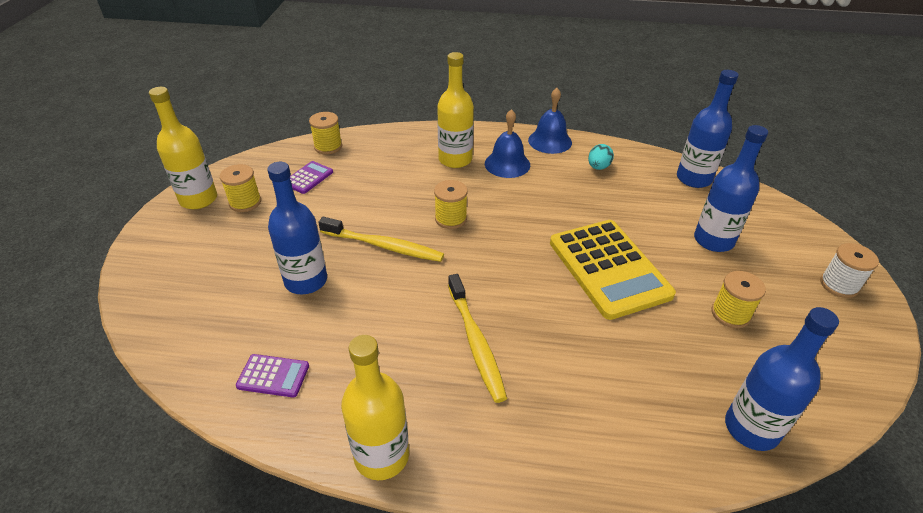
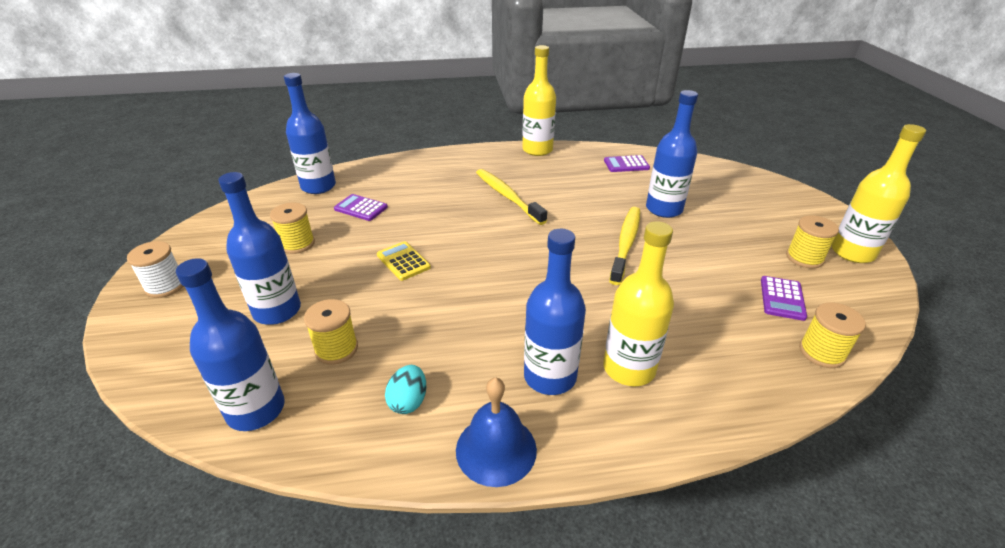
camera: 165 degrees right, 5 degrees down
yellow toothbrush [318,217,444,262] -> yellow toothbrush turned 105 degrees clockwise [609,207,640,285]
yellow spool [434,180,468,229] -> yellow spool moved to [304,299,358,365]
blue bell [485,109,530,178] -> blue bottle [524,229,586,395]
yellow calculator [550,220,676,320] -> yellow calculator [377,241,431,281], size x0.44
none -> purple calculator [334,194,388,221]

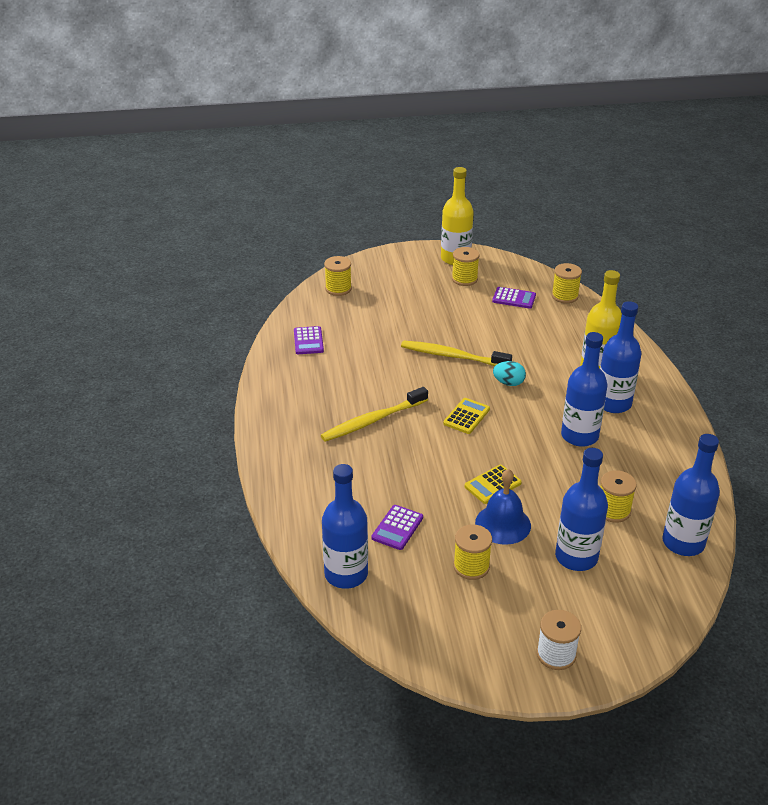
camera: 90 degrees left, 0 degrees up
turquoise egg [385,365,426,414] -> turquoise egg moved to [493,361,526,386]
blue bell [456,378,537,487] -> blue bell moved to [475,469,531,545]
yellow bottle [522,45,556,156] -> none
blue bottle [646,90,698,218] -> blue bottle moved to [561,332,608,447]
none -> yellow spool [324,256,352,296]
none -> yellow calculator [443,398,490,434]

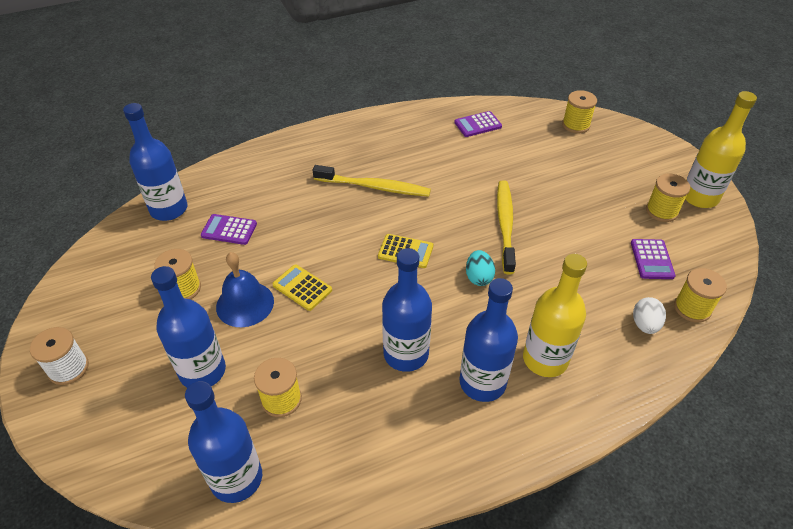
camera: 75 degrees right, 10 degrees up
yellow toothbrush [321,387,428,442] -> yellow toothbrush turned 150 degrees clockwise [313,165,431,197]
none -> white egg [633,297,666,334]

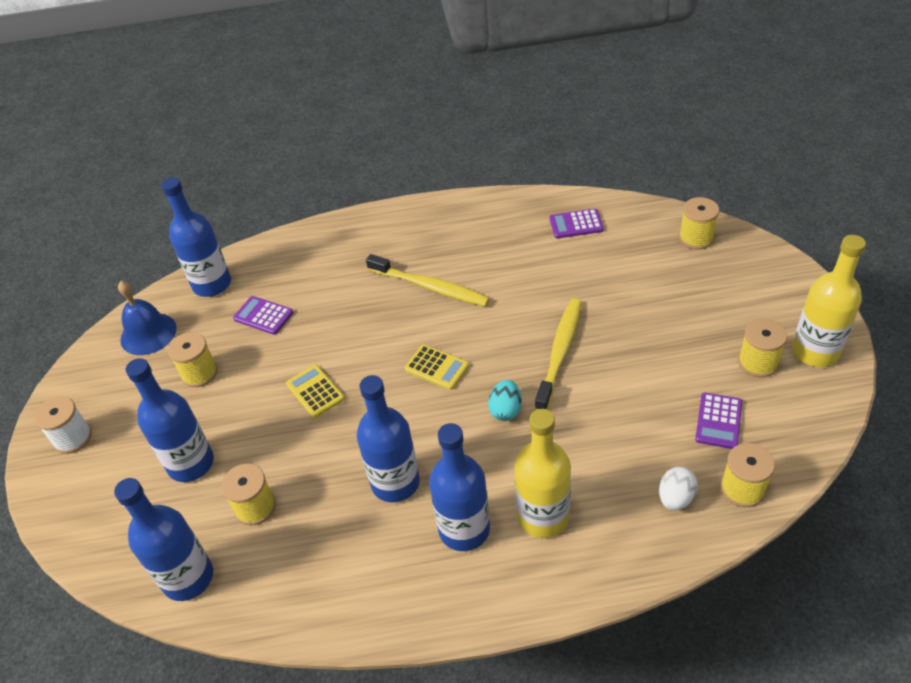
camera: 20 degrees right, 0 degrees up
blue bell [216,252,274,327] -> blue bell moved to [118,281,177,355]

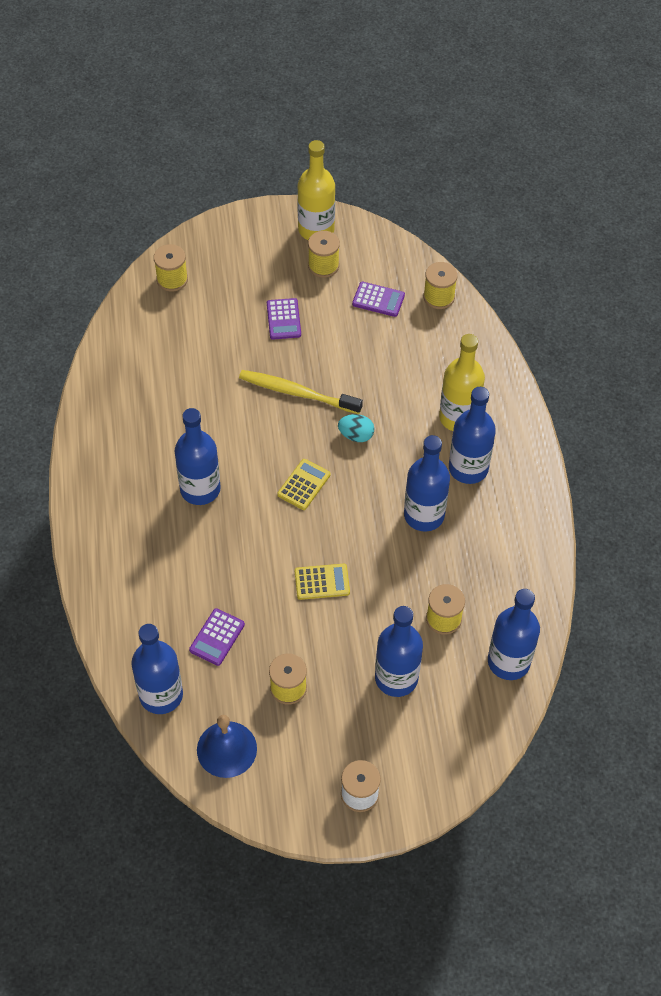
camera: 95 degrees left, 10 degrees up
yellow calculator [286,365,345,418] -> yellow calculator turned 150 degrees counterclockwise [295,564,350,600]
yellow toothbrush [366,254,490,307] -> blue bottle [175,408,221,505]
purple calculator [550,209,604,238] -> purple calculator moved to [267,298,301,340]
white egg [659,467,698,510] -> none

